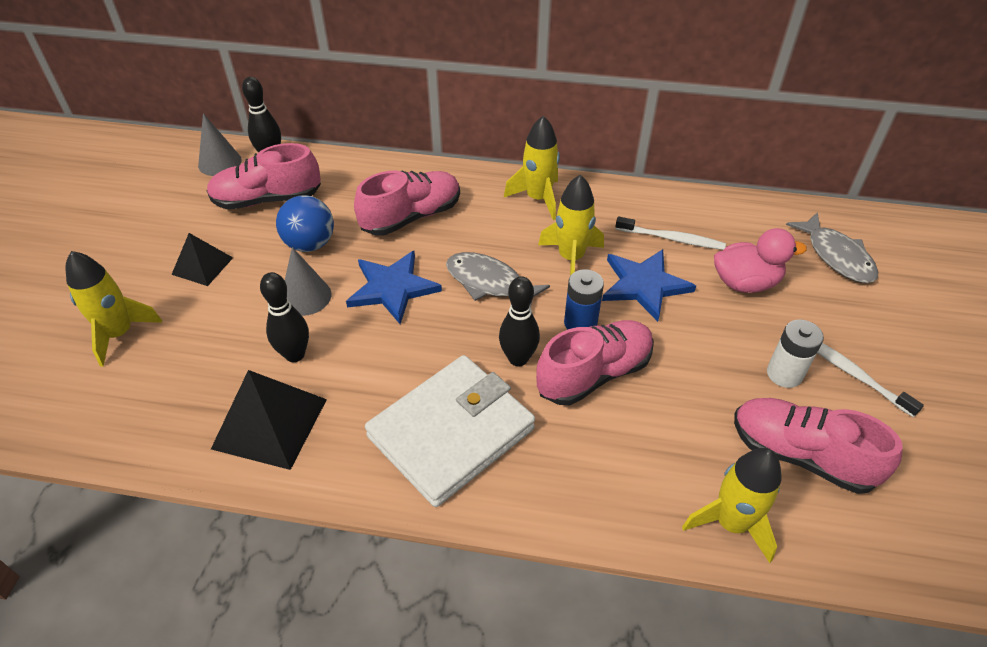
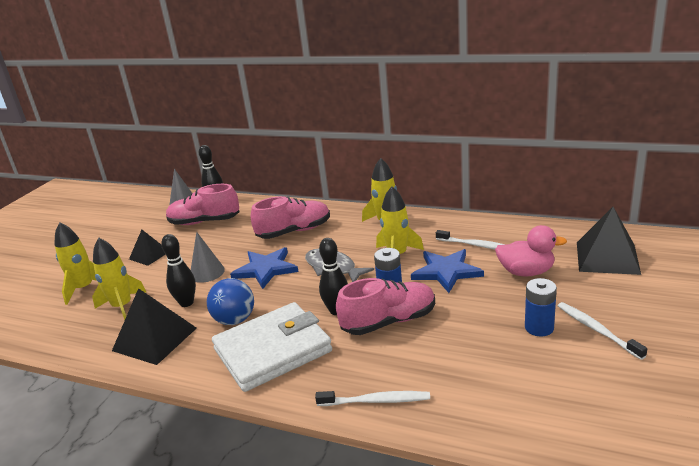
camera: 15 degrees right, 20 degrees down
blue ball [276,196,334,252] -> blue ball moved to [207,278,254,325]
yellow rocket [682,448,782,563] -> yellow rocket moved to [92,238,146,320]
pink shoe [734,398,903,494] -> none
white battery [767,319,824,388] -> blue battery [525,278,557,336]
grey fish [786,212,878,283] -> black pyramid [577,207,641,275]
none -> white toothbrush [315,391,430,406]

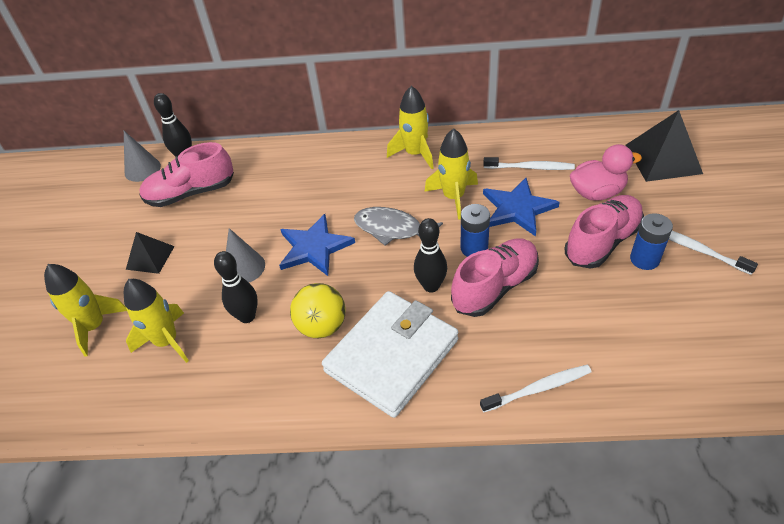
camera: 20 degrees left, 20 degrees up
black pyramid [112,288,197,365] -> none
blue ball [207,278,254,325] -> yellow ball [290,283,346,338]
pink shoe [251,196,330,239] -> pink shoe moved to [565,195,644,269]

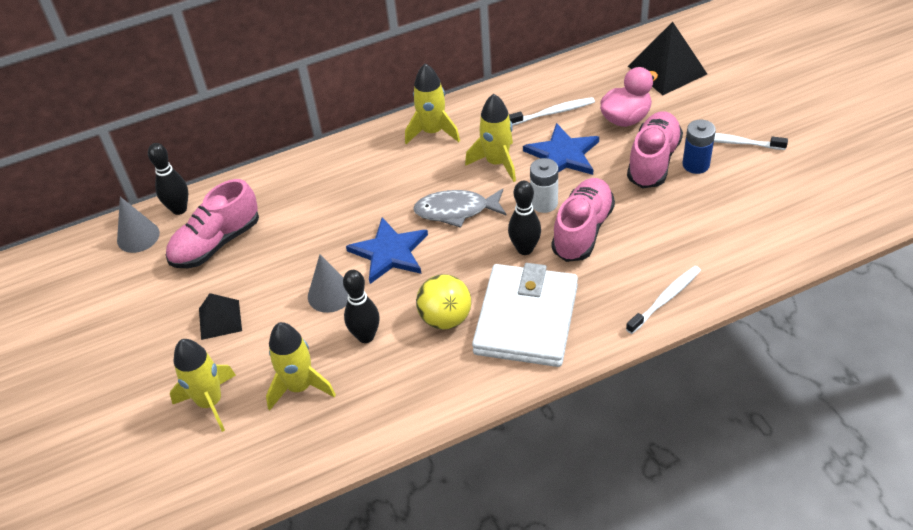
camera: 25 degrees left, 0 degrees up
blue battery [461,204,490,257] -> white battery [530,158,558,213]

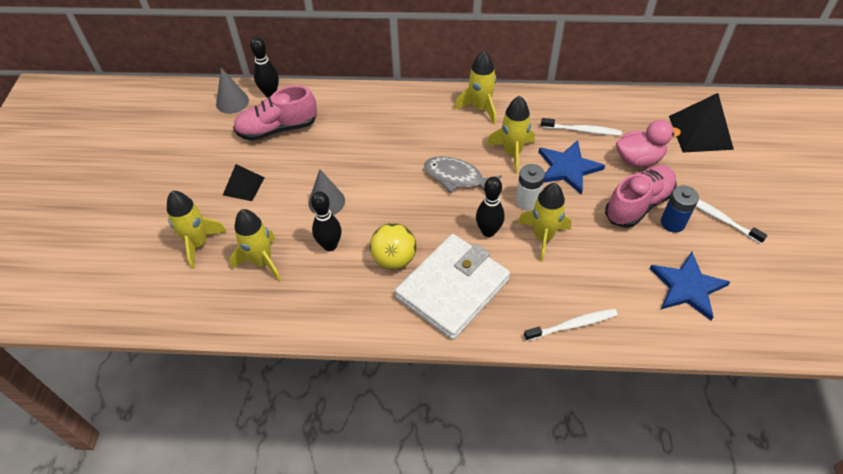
camera: 25 degrees right, 5 degrees up
blue star [346,217,428,284] -> blue star moved to [650,252,730,320]
pink shoe [551,178,615,262] -> yellow rocket [518,183,571,262]

